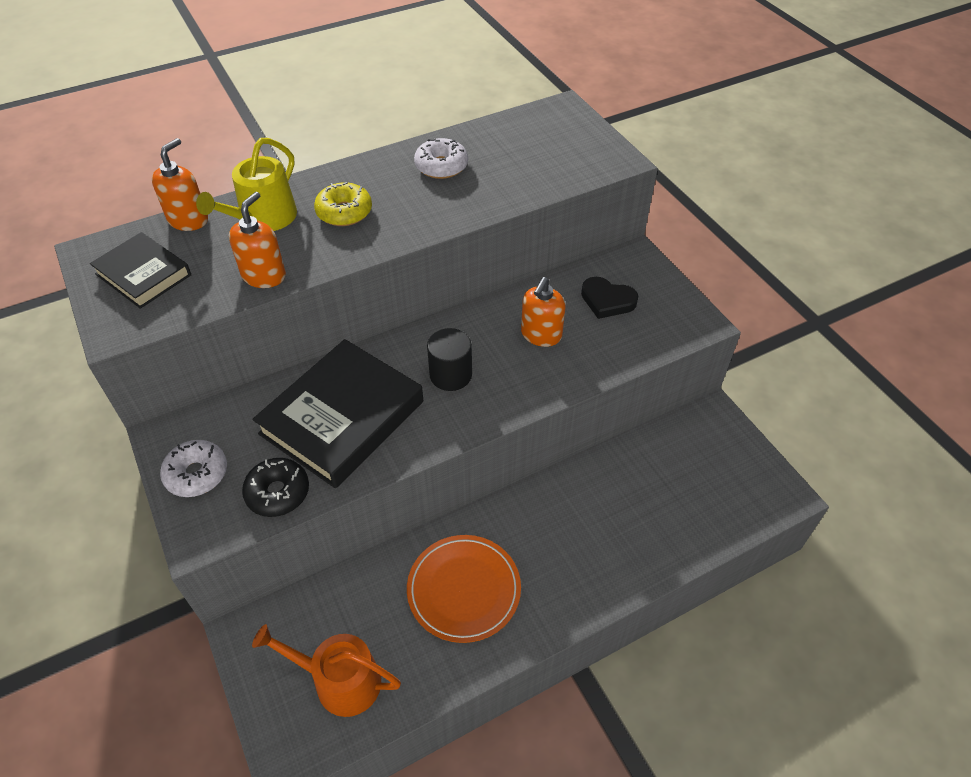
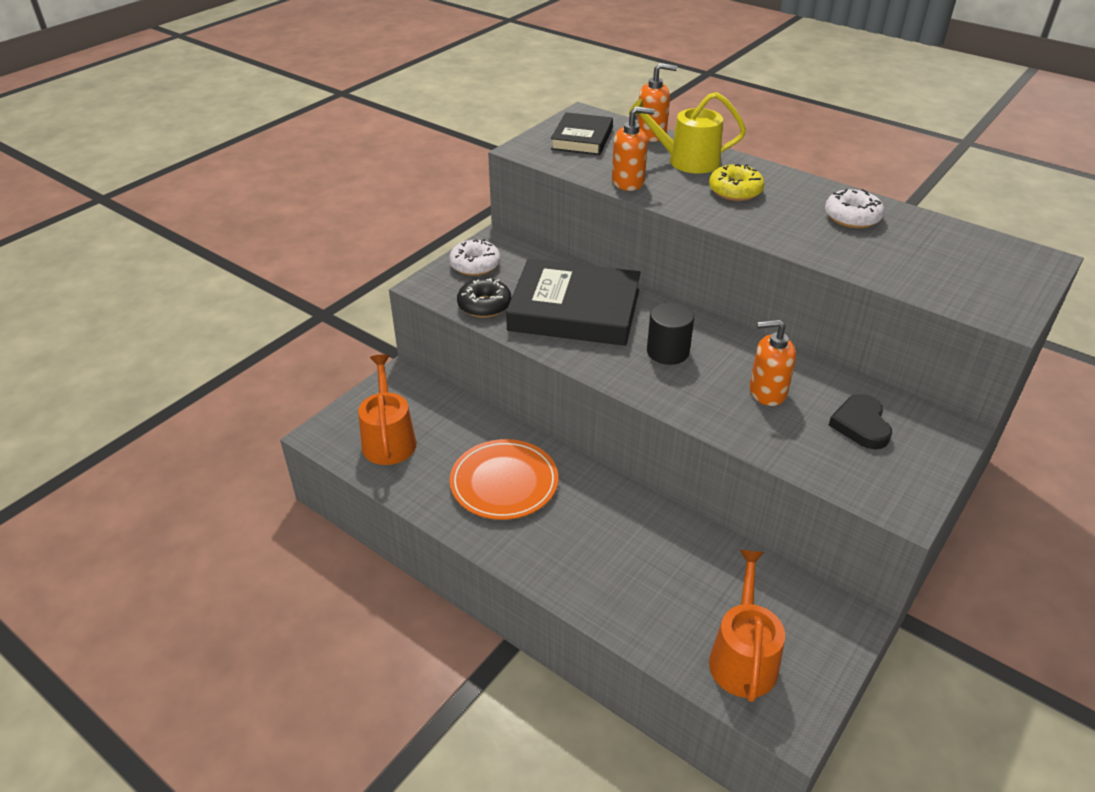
camera: 65 degrees right, 10 degrees down
none -> orange watering can [709,550,785,702]

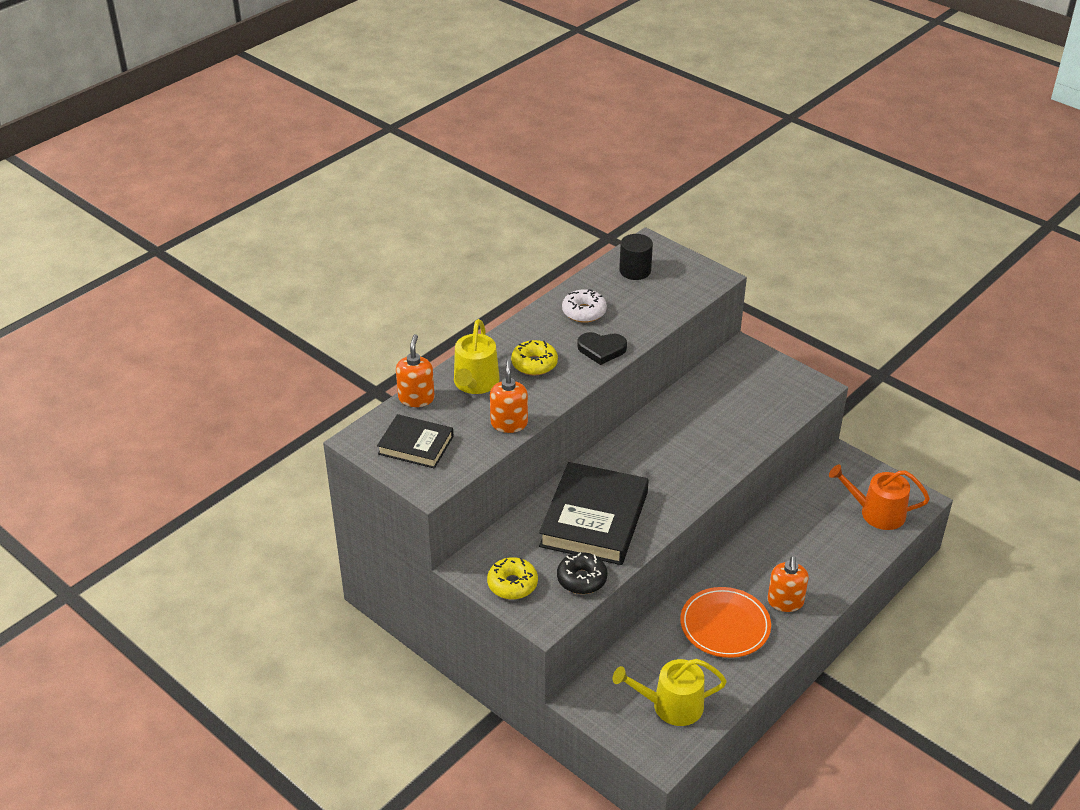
camera: 85 degrees left, 0 degrees up
orange watering can [358,354,417,465] -> yellow watering can [613,659,727,726]
white donut [449,239,501,276] -> yellow donut [487,557,538,600]
black cylinder [647,302,694,365] -> black cylinder moved to [619,234,653,280]
orange soap dispenser [750,319,796,406] -> orange soap dispenser moved to [767,556,809,612]
black heart [829,394,892,449] -> black heart moved to [577,332,627,365]

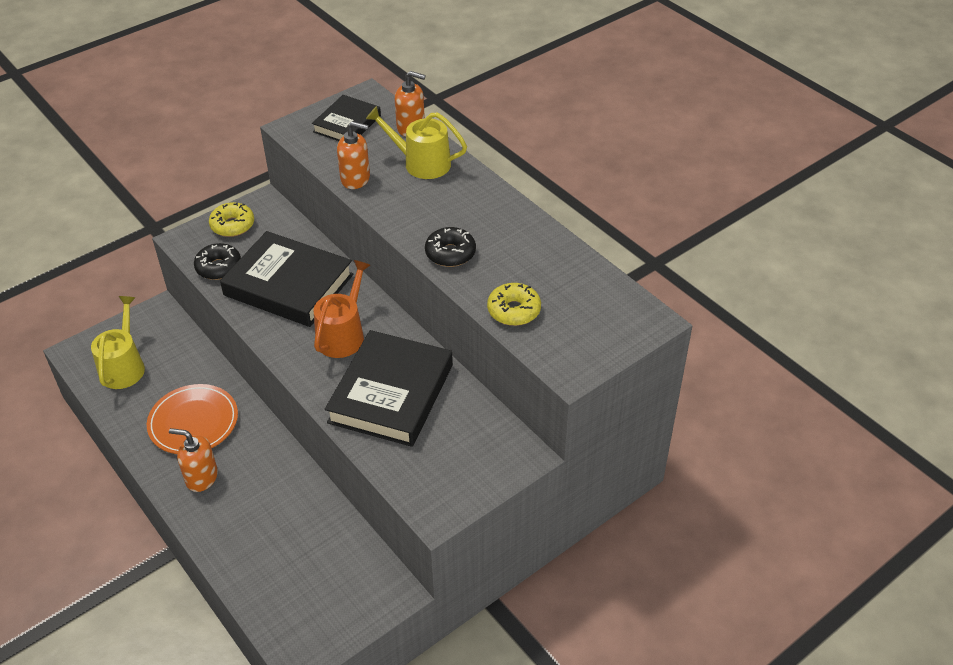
camera: 100 degrees right, 5 degrees up
yellow donut [511,340,558,376] -> yellow donut moved to [487,283,541,326]
white donut [562,289,607,323] -> none
black heart [577,332,627,365] -> black donut [425,227,476,267]
black cylinder [619,234,653,280] -> none
orange watering can [829,464,930,530] -> orange watering can moved to [313,260,370,358]
none -> black book [325,330,453,447]

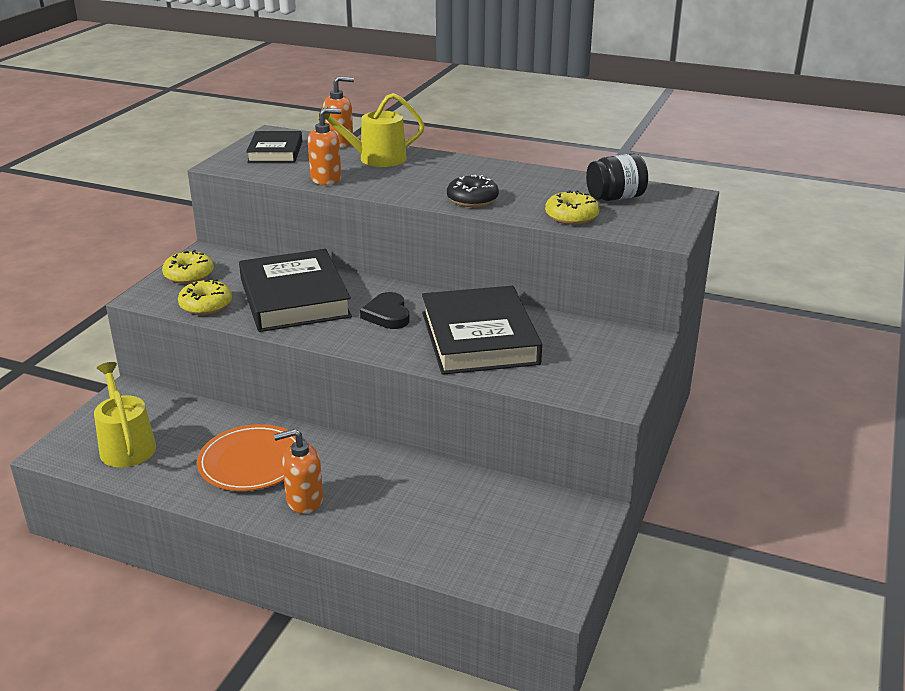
camera: 30 degrees left, 15 degrees down
black donut [194,243,241,280] -> yellow donut [178,279,232,315]
black book [220,231,353,327] -> black book turned 75 degrees clockwise [239,249,352,332]
orange watering can [313,260,370,358] -> black heart [360,292,410,329]
none -> black jar [586,153,648,201]

